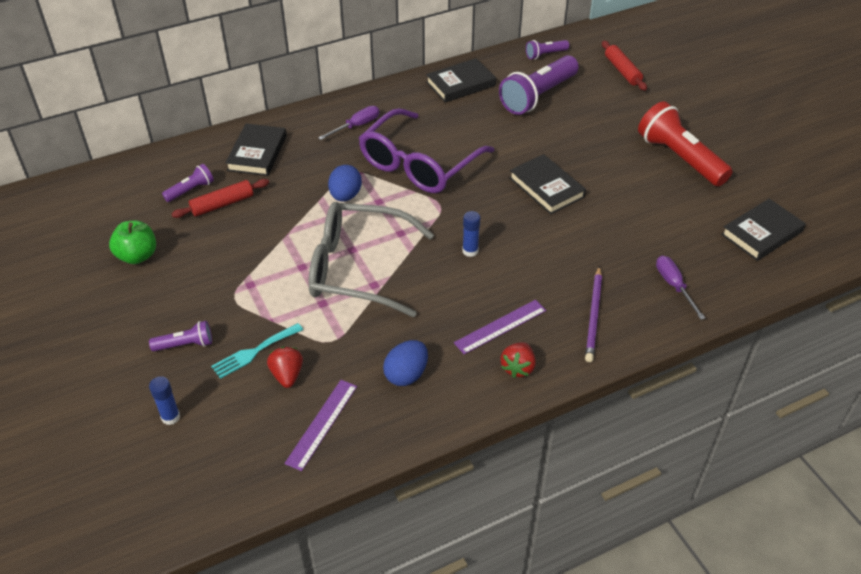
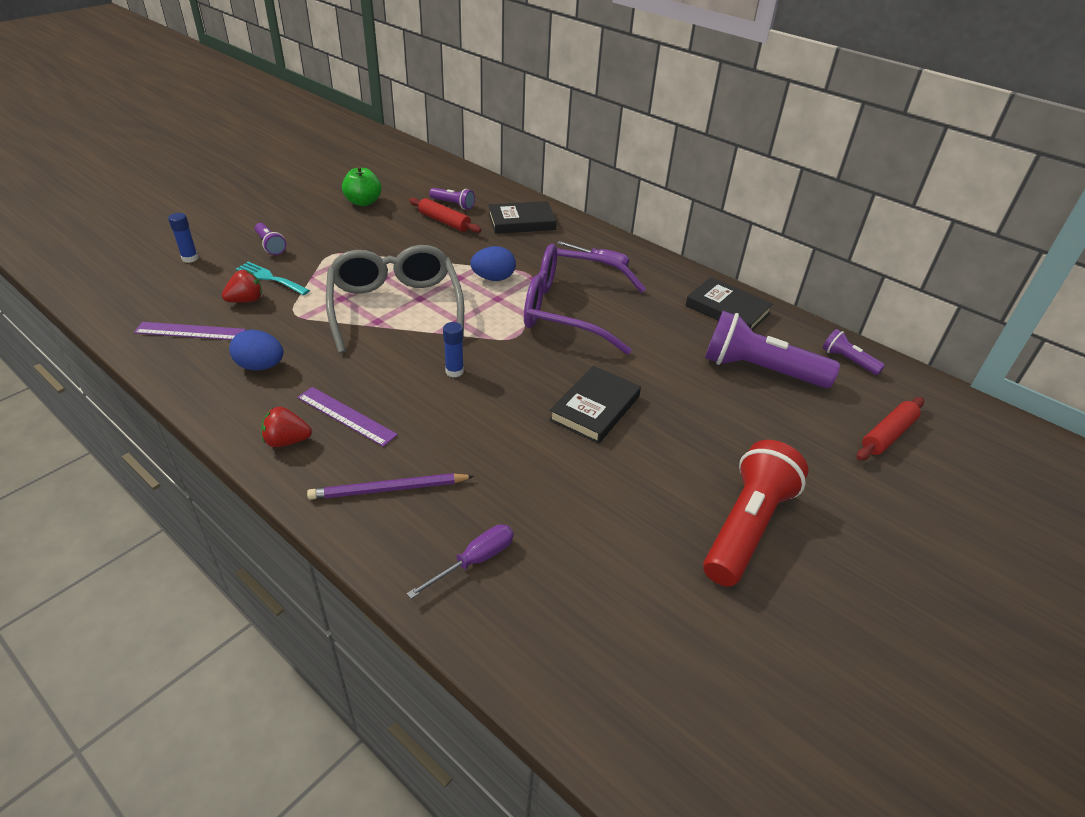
camera: 65 degrees right, 5 degrees down
black book [721,199,806,261] -> none

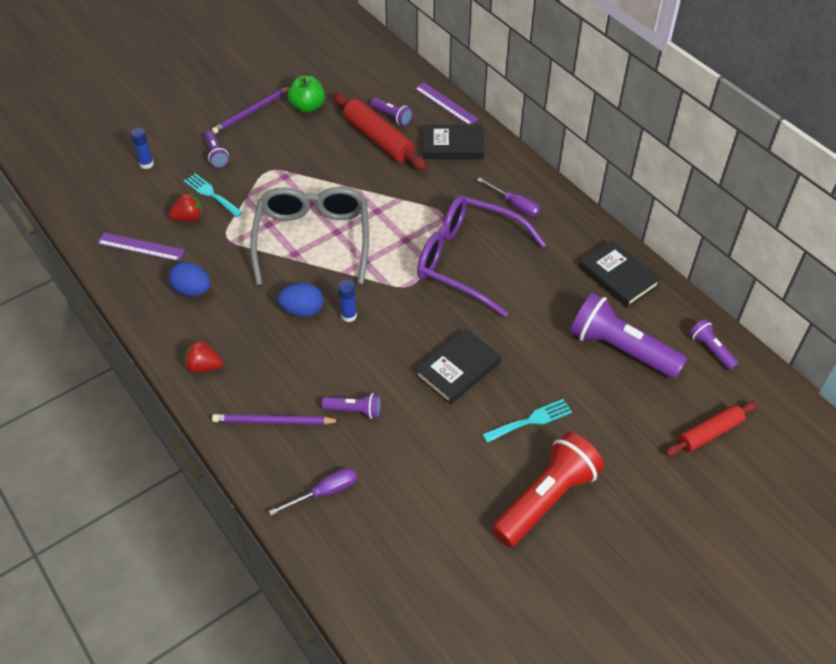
camera: 15 degrees right, 10 degrees up
purple ruler [297,387,398,447] -> purple ruler moved to [415,83,479,125]
red rolling pin [409,197,481,233] -> red rolling pin [333,93,427,170], size x1.56
blue egg [470,246,516,281] -> blue egg moved to [277,283,324,317]
none -> purple pencil [212,87,290,134]
none -> purple flashlight [322,393,381,419]
none -> turquoise fork [482,399,572,443]

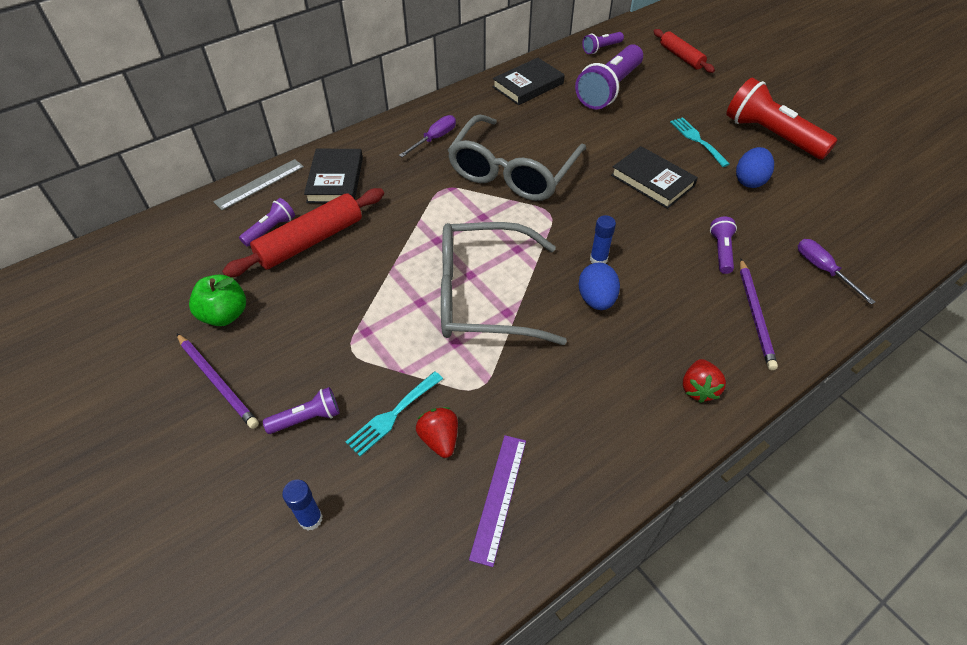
camera: 90 degrees left, 0 degrees up
blue egg [168,262,211,296] -> blue egg moved to [736,147,774,188]
purple ruler [415,83,479,125] -> grey ruler [213,159,304,210]
purple glasses [417,195,547,317] -> grey glasses [448,114,586,201]

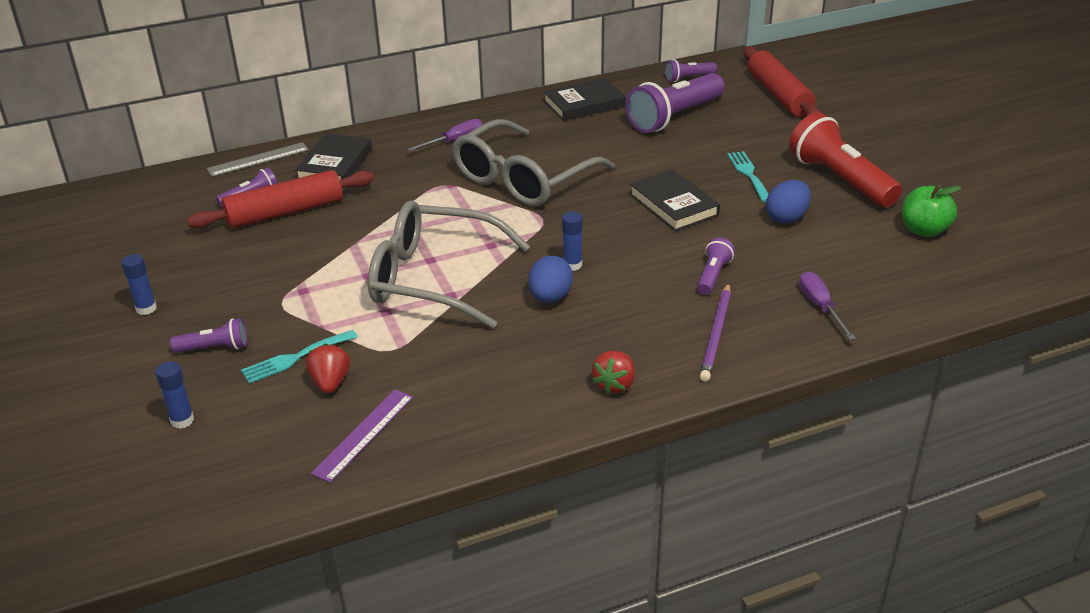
camera: 15 degrees right, 15 degrees down
purple pencil [176,333,259,429] -> blue glue stick [121,254,157,315]
green apple [189,274,246,326] -> green apple moved to [902,184,961,237]
red rolling pin [653,29,715,73] -> red rolling pin [744,47,821,117], size x1.56

